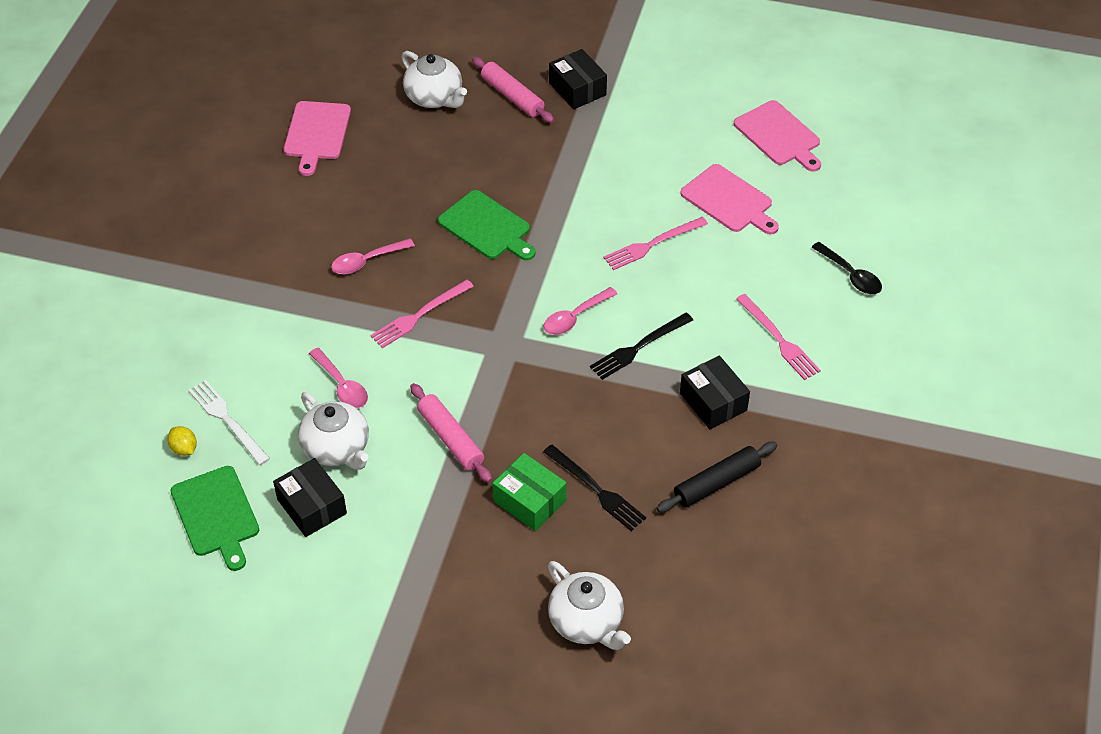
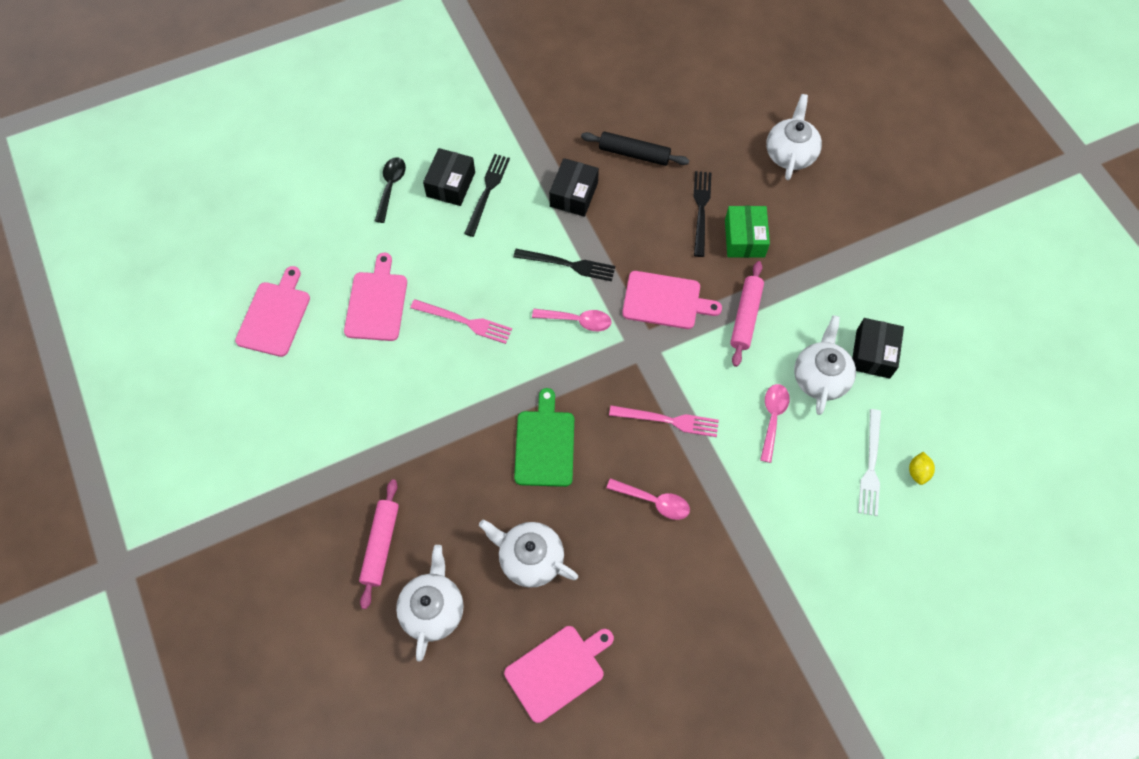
camera: 130 degrees left, 15 degrees up
green cutting board [171,466,259,571] -> none
black box [549,49,607,109] -> black box moved to [423,148,475,206]
pink fork [736,294,821,380] -> black fork [464,154,510,237]
none -> white teapot [479,519,578,588]
none -> pink cutting board [622,271,722,329]

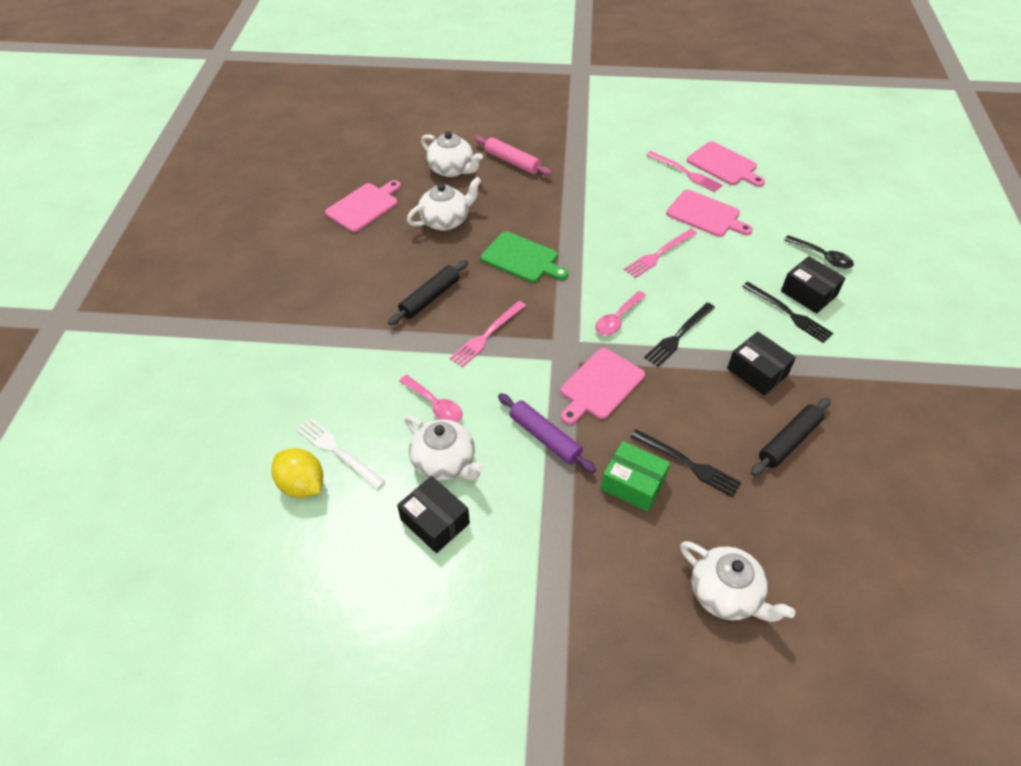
camera: 120 degrees right, 15 degrees down
pink cutting board [504,626,614,723] -> pink cutting board turned 135 degrees counterclockwise [325,180,401,232]
pink spoon [607,478,690,520] -> black rolling pin [388,260,468,326]
pink rolling pin [730,261,764,367] -> purple rolling pin [498,393,596,473]
yellow lemon [909,452,935,485] -> yellow lemon [272,448,323,498], size x1.79
none -> pink fork [646,151,722,193]

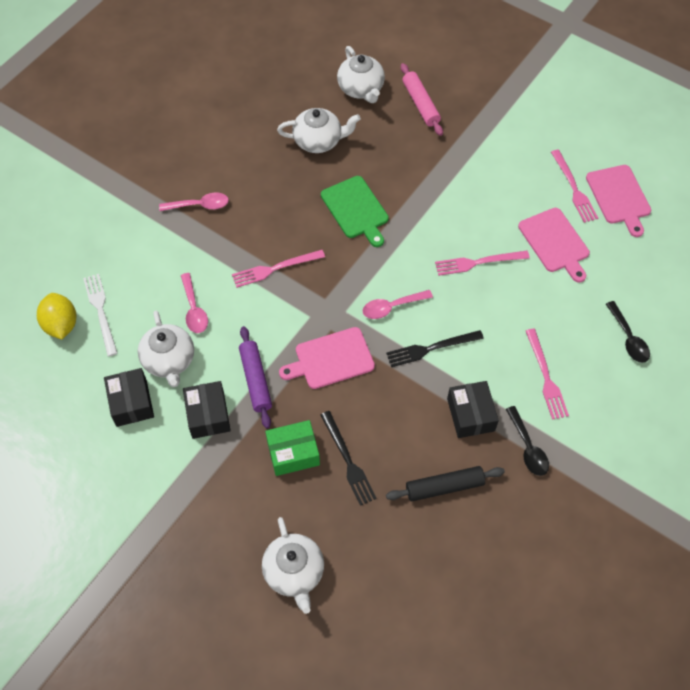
camera: 30 degrees right, 10 degrees up
pink cutting board [325,180,401,232] -> none
black rolling pin [388,260,468,326] -> none
green box [601,441,670,512] -> green box turned 75 degrees counterclockwise [265,420,320,476]
black fork [742,282,833,343] -> pink fork [526,329,569,420]
black box [781,256,845,314] -> black box moved to [183,381,231,439]
none -> pink spoon [159,193,229,211]
none -> black spoon [506,406,549,476]

